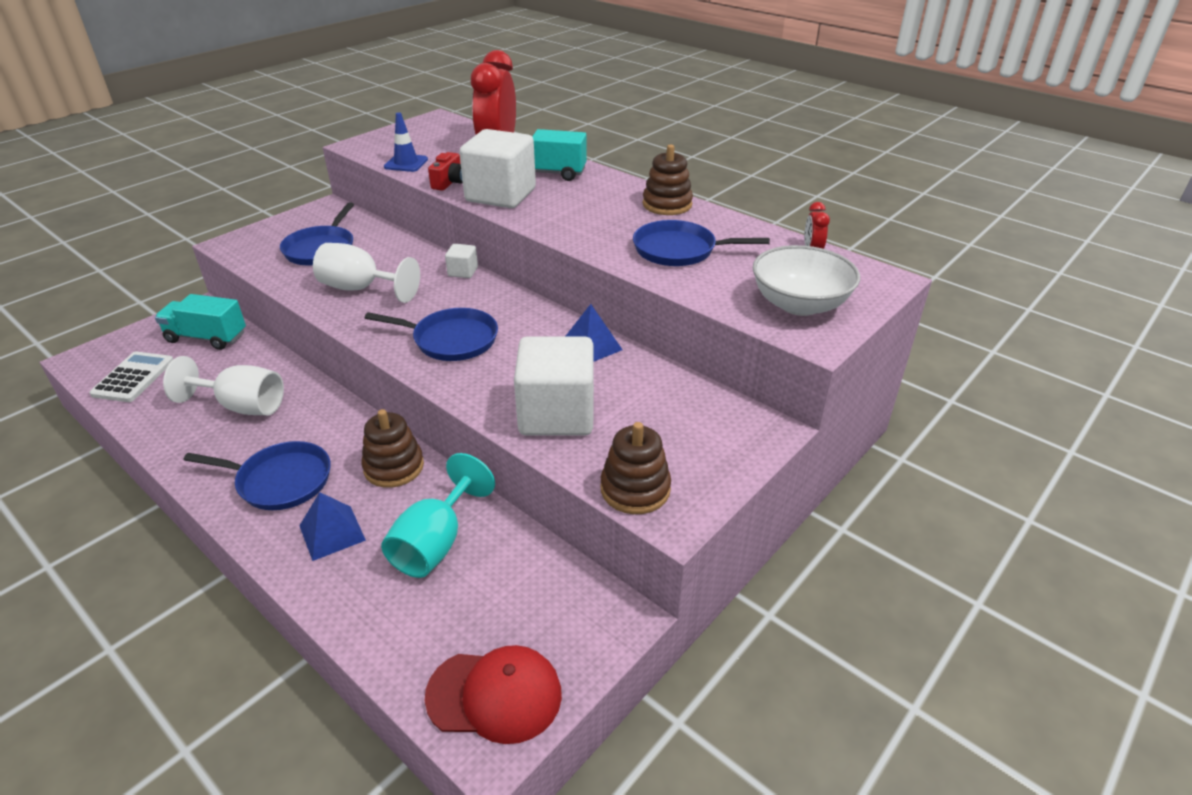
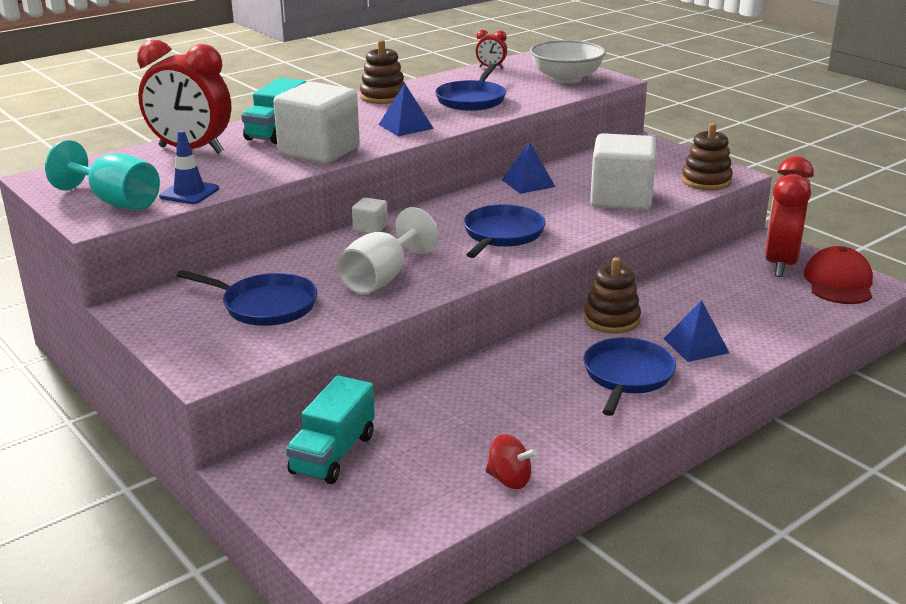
camera: 80 degrees left, 10 degrees down
white calculator [89,352,173,402] -> none
white goblet [163,356,284,415] -> none
turquoise goblet [381,453,495,578] -> turquoise goblet moved to [45,140,160,210]
red camera [428,152,463,191] -> none
none -> blue pyramid [378,83,434,136]
none -> red spinning top [486,434,537,489]
none -> red clock [765,156,814,277]

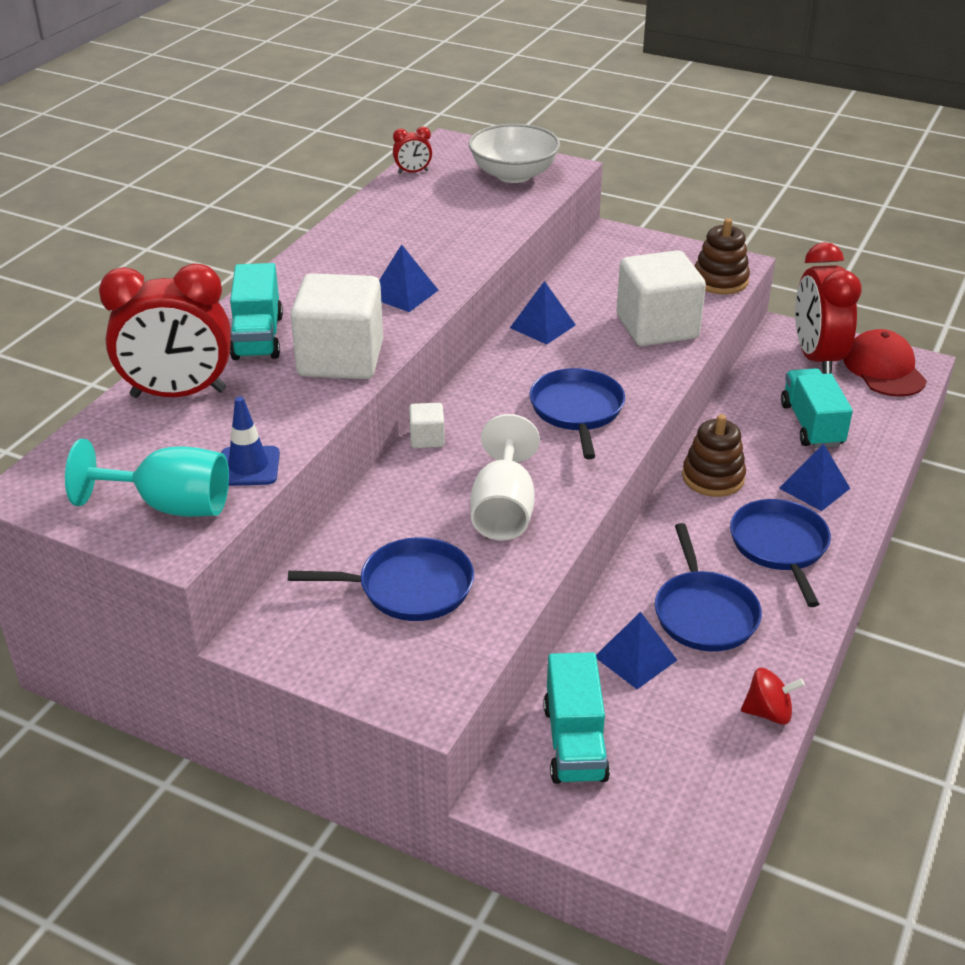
camera: 25 degrees left, 10 degrees up
brown stacking toy [360,40,405,104] -> none
blue pan [435,63,506,111] -> blue pan moved to [655,523,762,652]
none -> blue pyramid [596,612,677,689]
none -> turquoise truck [781,368,853,448]

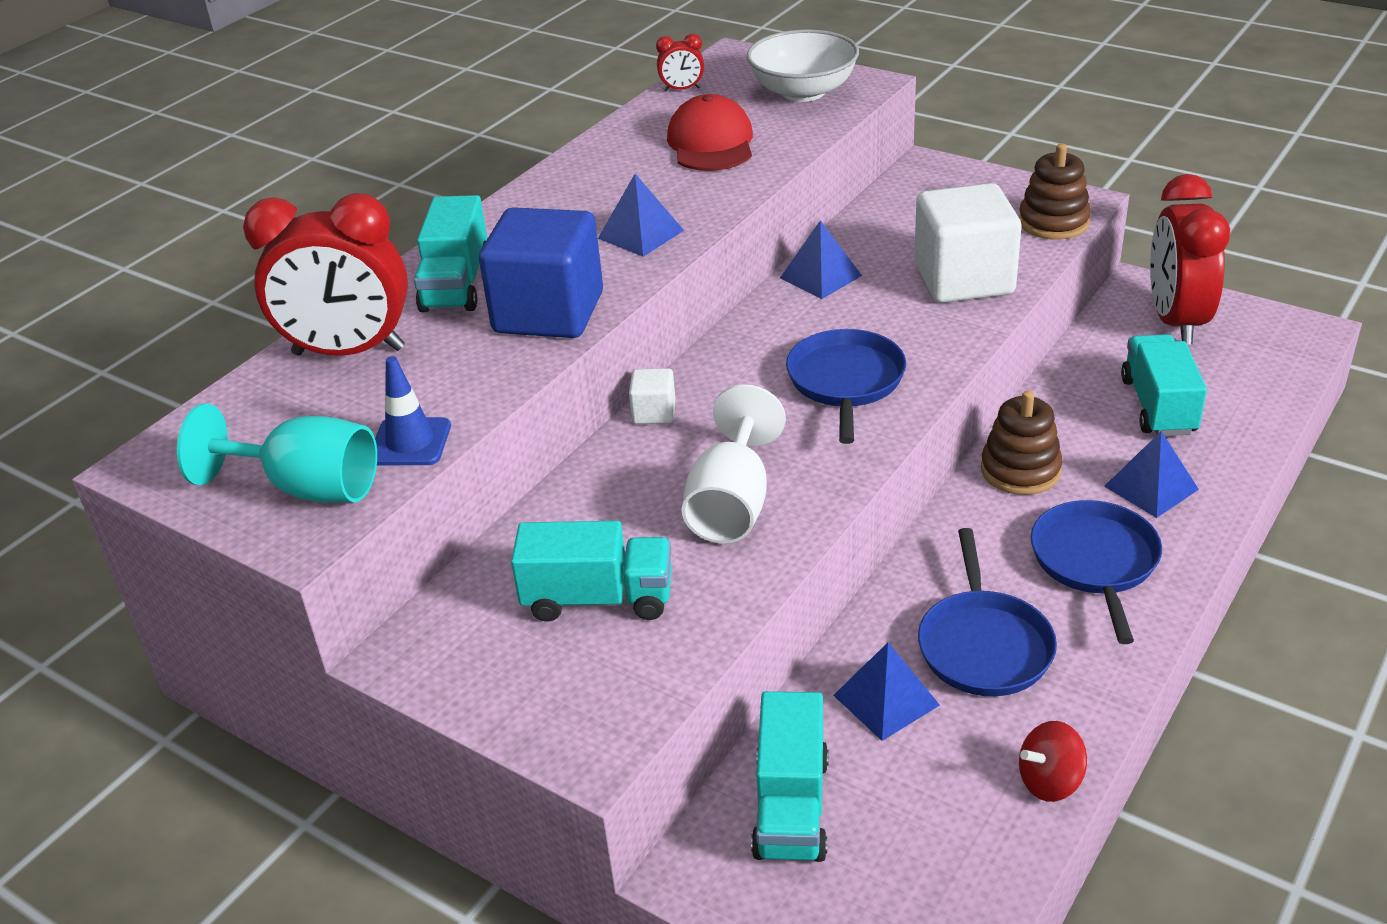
camera: 10 degrees right, 0 degrees up
blue pan [288,537,474,621] -> turquoise truck [511,521,672,622]
white cube [290,273,383,379] -> blue cube [479,207,603,338]
red spinning top [741,668,805,725] -> red spinning top turned 150 degrees clockwise [1019,721,1087,802]
red cap [844,329,927,397] -> red cap moved to [667,94,753,171]

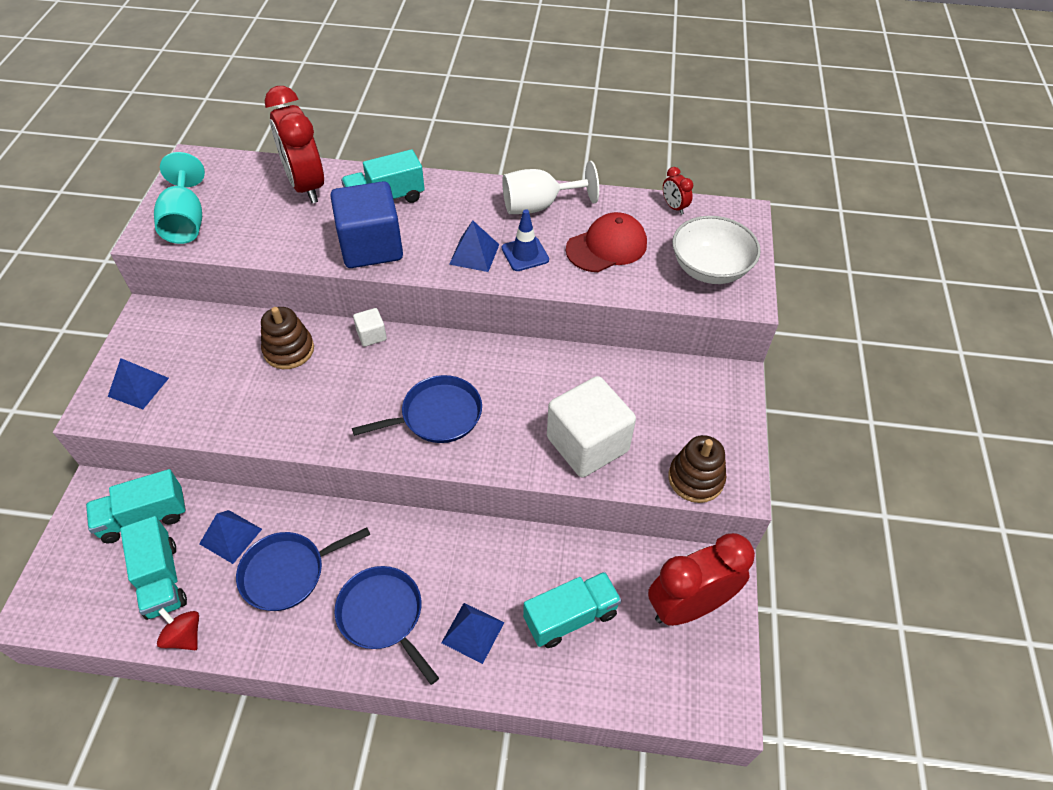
camera: 60 degrees right, 15 degrees up
blue traffic cone [375,356,451,465] -> blue traffic cone moved to [502,209,549,271]
turquoise truck [511,521,672,622] -> turquoise truck moved to [120,516,187,620]
white goblet [682,384,786,544] -> white goblet moved to [502,161,599,214]
blue pyramid [780,220,862,299] -> blue pyramid moved to [108,358,169,409]
brown stacking toy [981,390,1063,495] -> brown stacking toy moved to [261,307,314,369]
blue pan [1031,500,1162,644] -> blue pan turned 105 degrees counterclockwise [335,566,439,685]

